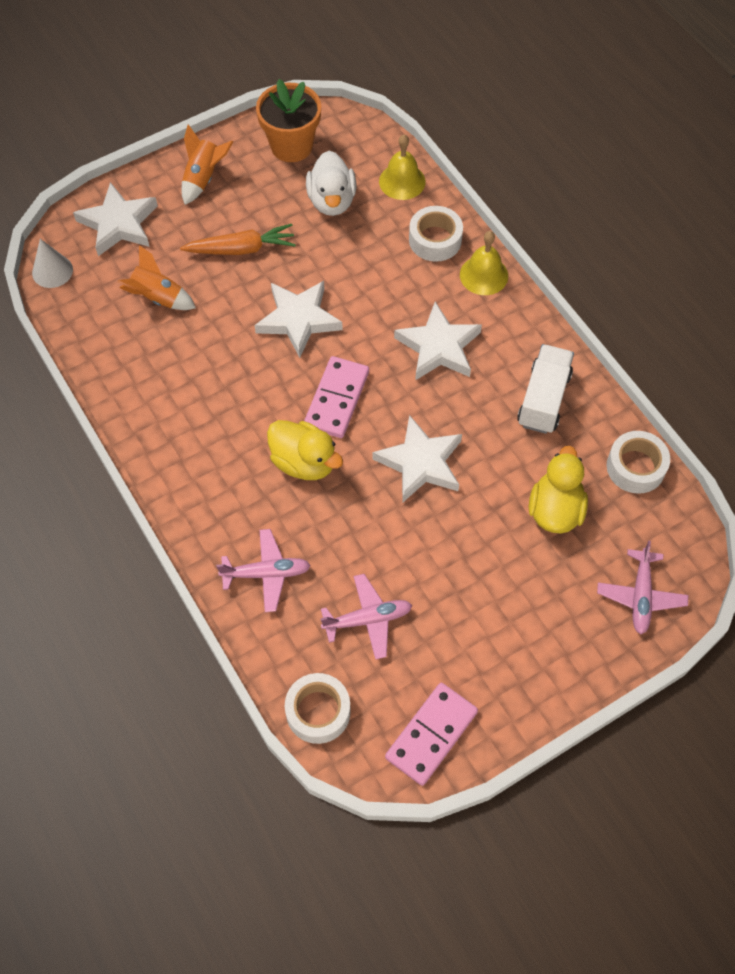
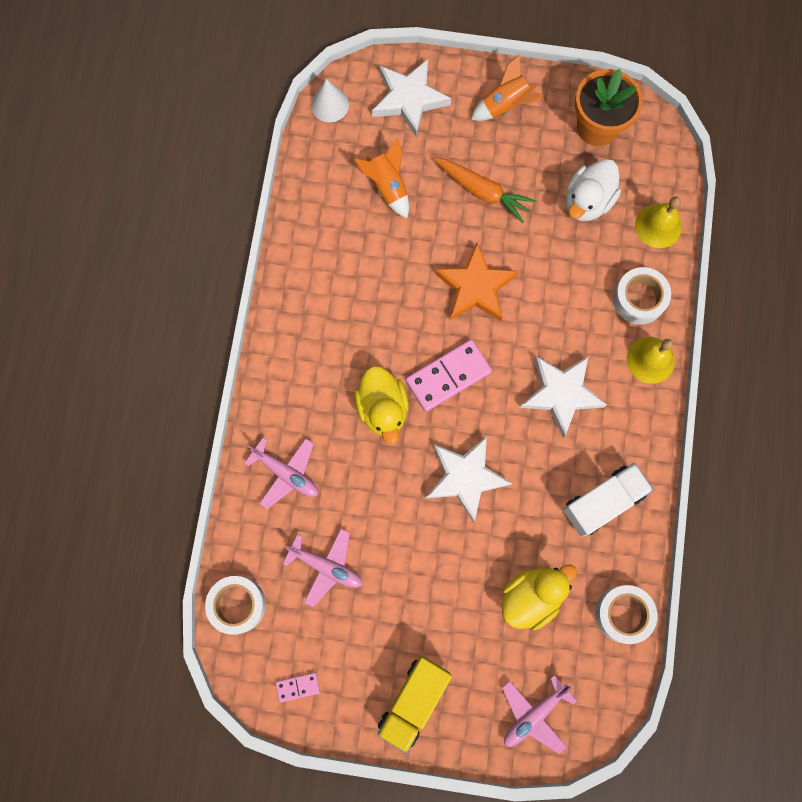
camera: 40 degrees right, 15 degrees up
white star [255,281,343,358] -> orange star [435,242,518,321]
pink domino [385,683,478,786] -> pink domino [275,672,320,703], size x0.49
none -> yellow truck [378,655,452,753]

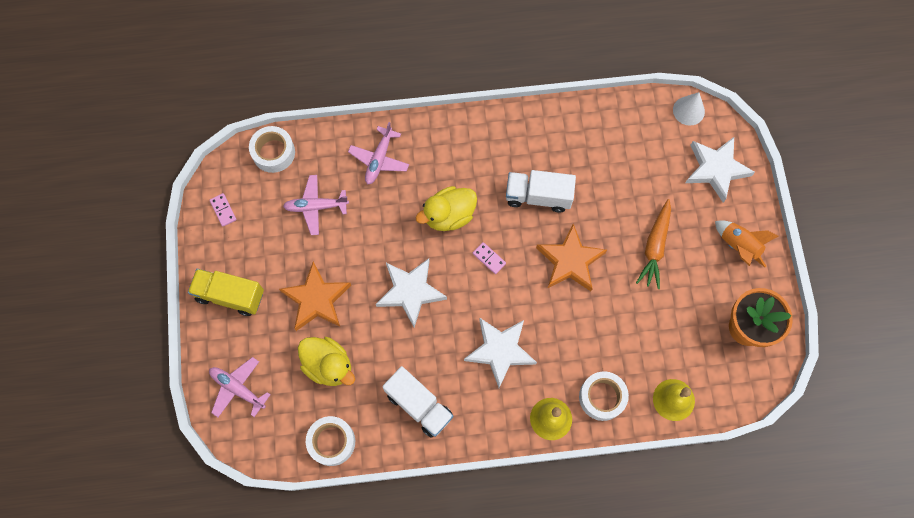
camera: 75 degrees right, 5 degrees down
pink plane [283,528,362,607] -> pink plane turned 75 degrees clockwise [283,175,349,235]
orange rocket [355,138,409,218] -> none
pink domino [406,340,492,412] -> pink domino [473,242,506,274], size x0.49
white duck [566,159,621,221] -> none
none -> orange star [279,262,351,331]
none -> white truck [506,170,576,213]

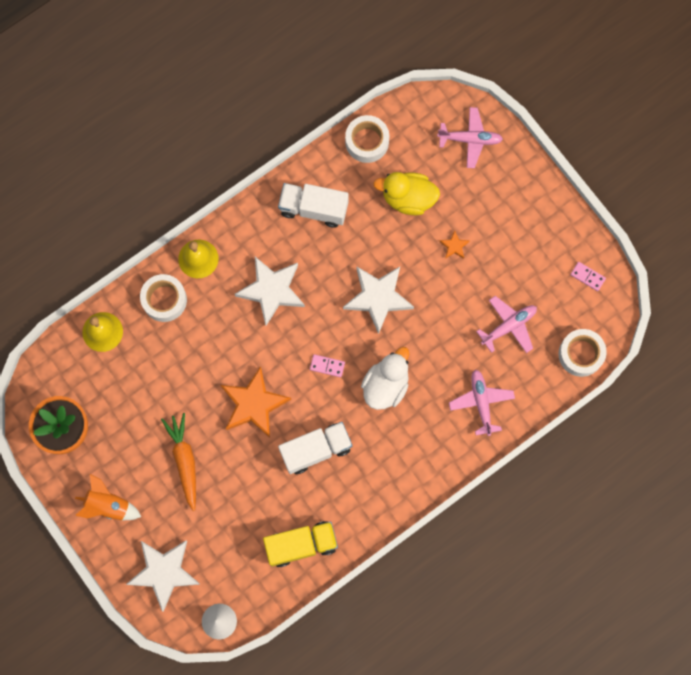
camera: 150 degrees right, 5 degrees up
yellow truck [188,269,264,316] -> yellow truck moved to [263,521,338,567]
orange star [279,262,351,331] -> orange star [439,230,470,259], size x0.43
yellow duck [415,186,477,231] -> white duck [361,347,409,410]

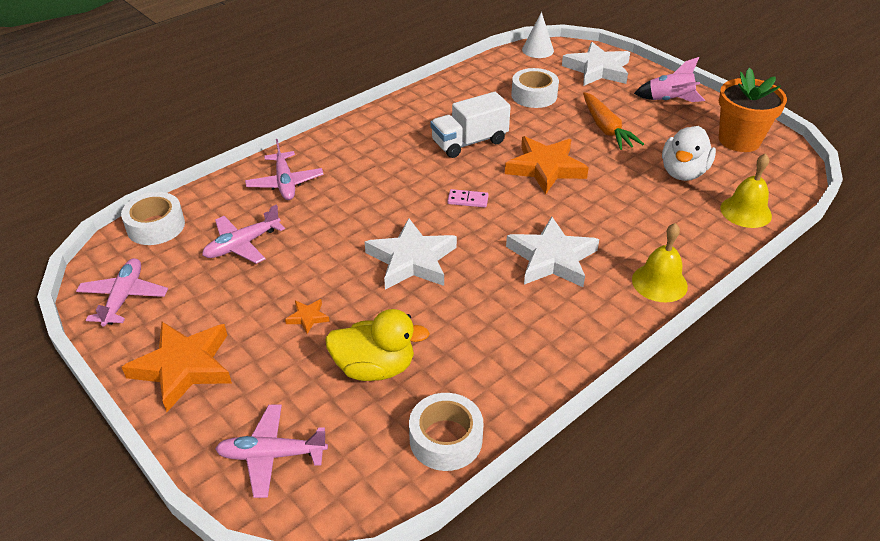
camera: 175 degrees right, 35 degrees down
orange rocket [75,474,141,520] -> pink rocket [634,57,705,102]
white tape [140,274,187,322] -> white tape moved to [511,68,559,108]
yellow truck [263,521,338,567] -> none
white truck [278,183,349,228] -> none
white duck [361,347,409,410] -> white duck moved to [662,126,716,181]
pink domino [570,262,606,291] -> pink plane [76,258,168,327]
none -> orange star [122,322,232,412]

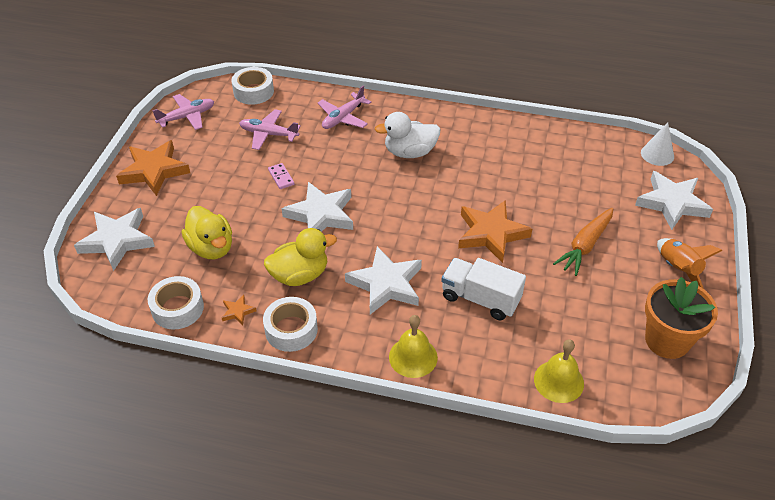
camera: 55 degrees right, 5 degrees up
pink plane [215,404,328,498] -> white star [74,208,155,271]
orange star [285,299,330,334] -> orange star moved to [222,295,257,325]
white truck [431,92,511,158] -> white truck moved to [441,258,526,320]
pink domino [447,189,489,208] -> pink domino moved to [268,163,294,189]
white tape [511,68,559,108] -> white tape moved to [263,297,318,352]
pink rocket [634,57,705,102] -> orange rocket [657,238,723,289]
white duck [662,126,716,181] -> white duck moved to [375,112,440,158]
none -> yellow duck [264,228,337,286]

